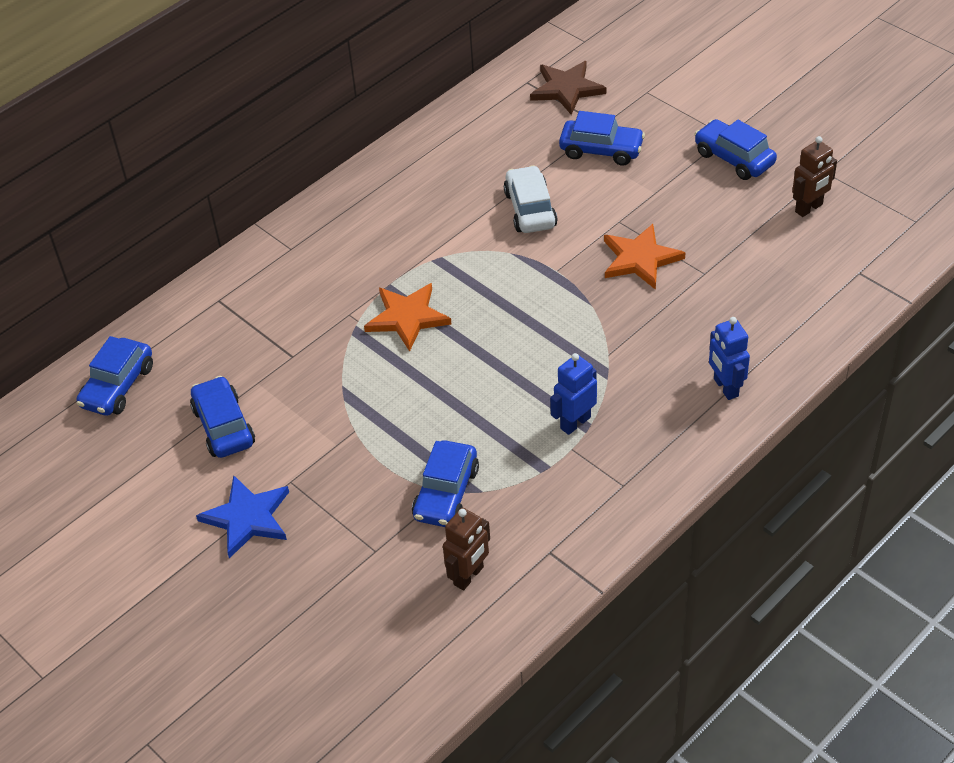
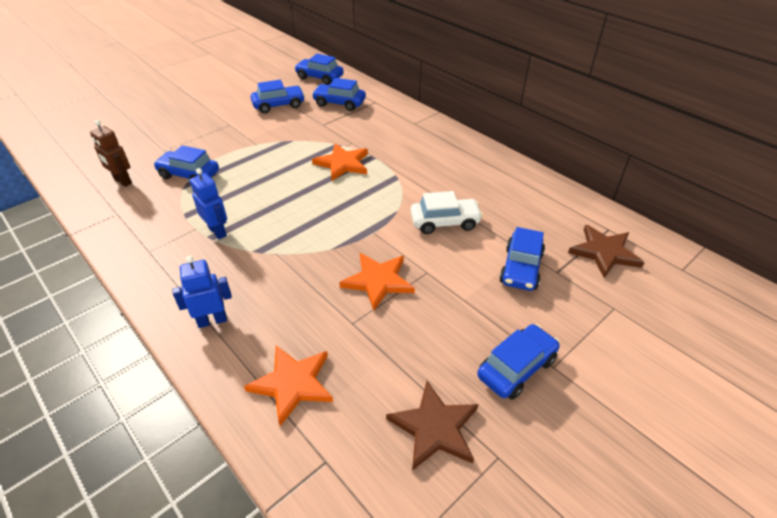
camera: 90 degrees right, 5 degrees down
blue star [196,475,289,558] -> none
brown robot [792,136,837,217] -> brown star [386,381,478,471]
none -> orange star [244,346,333,426]
none -> blue car [312,78,366,111]

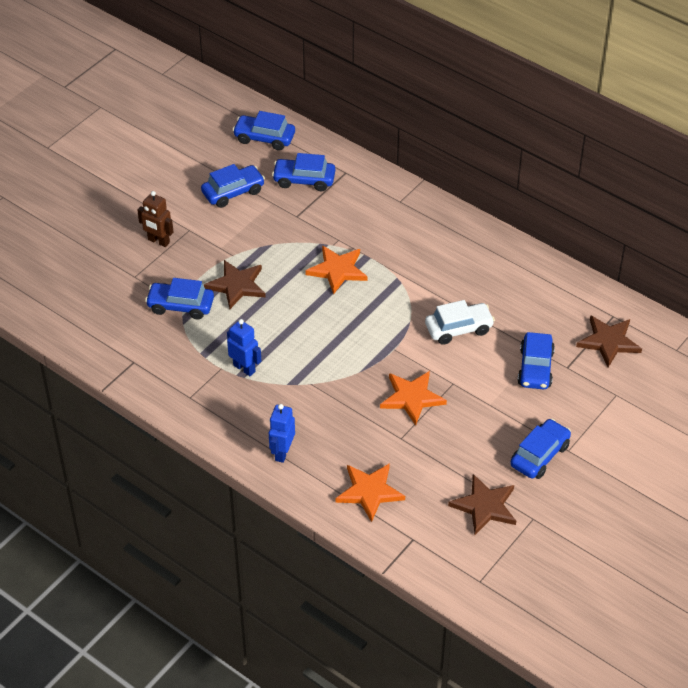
camera: 10 degrees left, 5 degrees up
brown robot [90,120,132,187] -> brown robot moved to [137,191,173,247]
blue robot [172,256,232,328] -> blue robot turned 45 degrees counterclockwise [269,404,295,463]
none -> brown star [204,260,266,309]

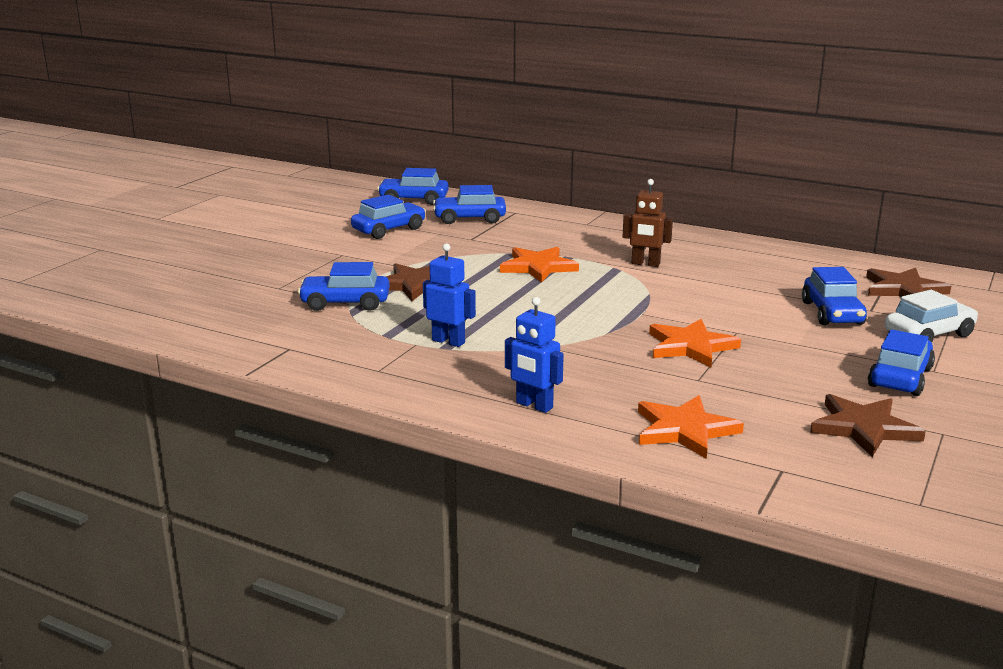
camera: 10 degrees left, 25 degrees down
brown robot [137,191,173,247] -> brown robot moved to [623,179,673,267]
blue robot [269,404,295,463] -> blue robot turned 60 degrees counterclockwise [505,297,564,413]
white car [425,300,495,345] -> white car moved to [885,290,978,342]

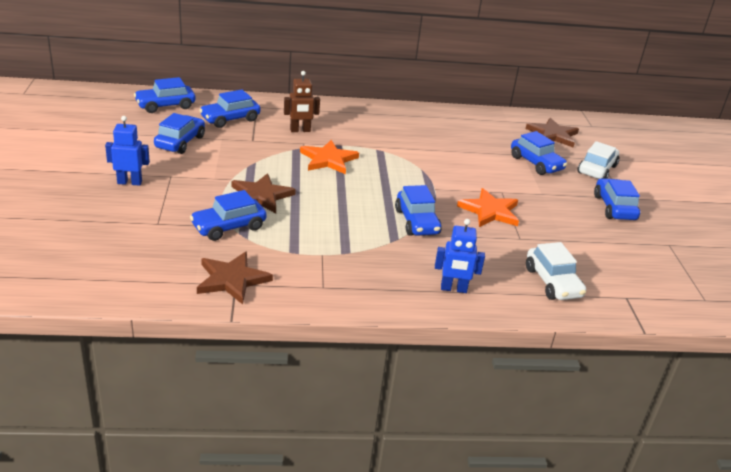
camera: 35 degrees left, 10 degrees up
blue robot [423,243,476,347] -> blue robot moved to [105,116,150,186]
brown robot [623,179,673,267] -> brown robot moved to [284,71,320,132]
orange star [638,395,744,459] -> white car [526,242,586,300]
brown star [810,394,926,457] -> brown star moved to [197,251,273,305]
none -> blue car [395,185,442,236]

